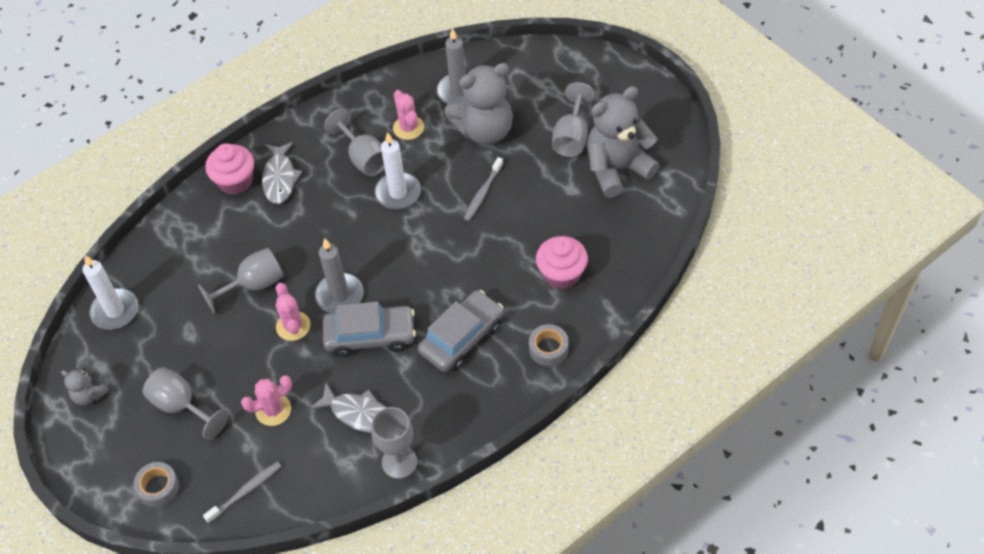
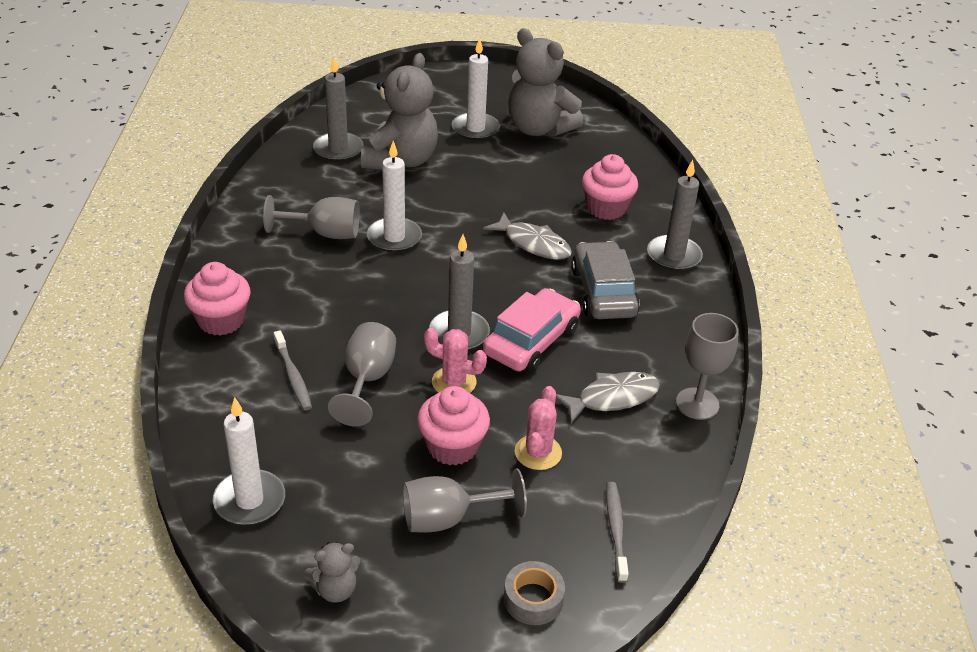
camera: 55 degrees left, 15 degrees down
grey fish [262,142,302,204] -> grey fish moved to [483,213,572,260]
grey car [323,302,416,357] -> pink car [483,288,581,373]
pink cactus [393,90,424,140] -> none
grey toothbrush [464,157,503,221] -> grey toothbrush moved to [274,330,312,410]
grey tape [529,324,569,366] -> grey candle [647,160,703,271]
grey goblet [552,82,595,157] -> white candle [452,38,500,141]
grey teddy bear [587,86,660,198] -> grey teddy bear turned 60 degrees counterclockwise [508,28,583,137]
none -> pink cupcake [417,386,490,466]

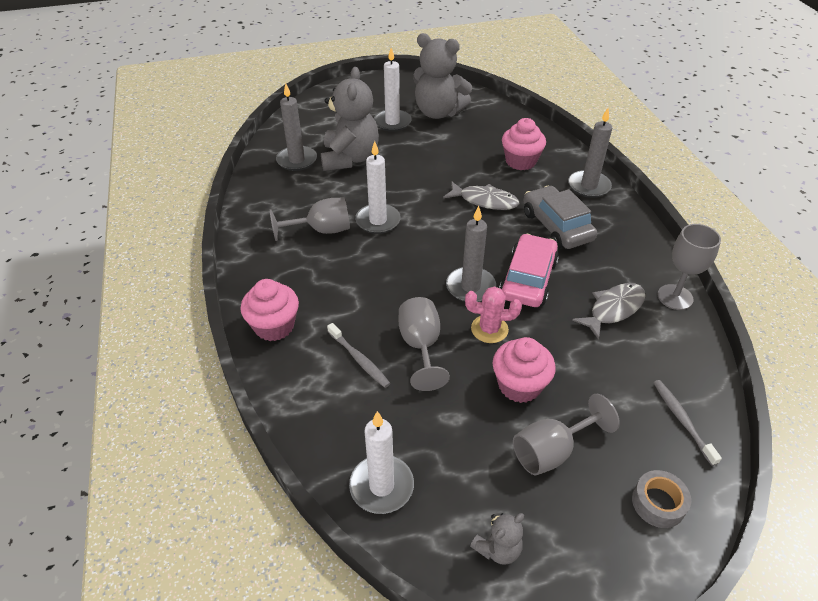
camera: 15 degrees left, 5 degrees up
pink cactus [515,386,562,470] -> none

